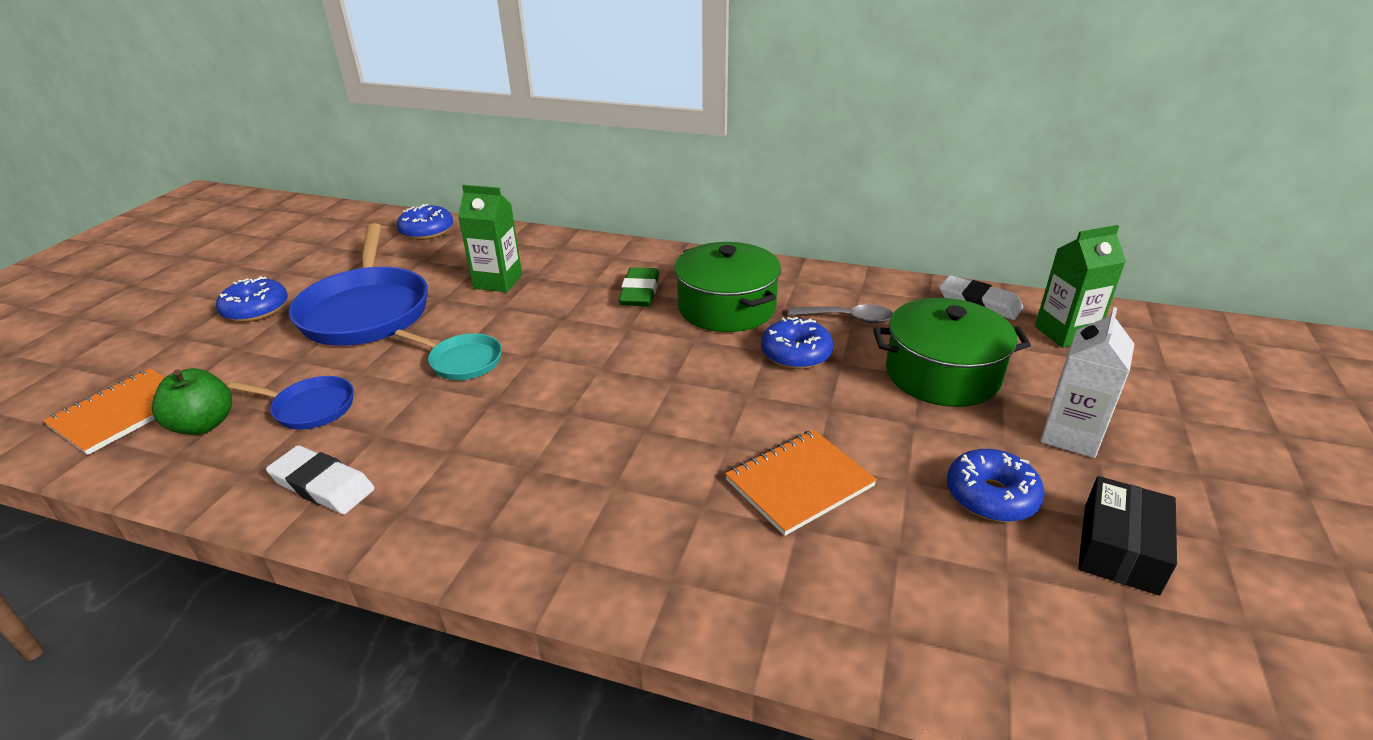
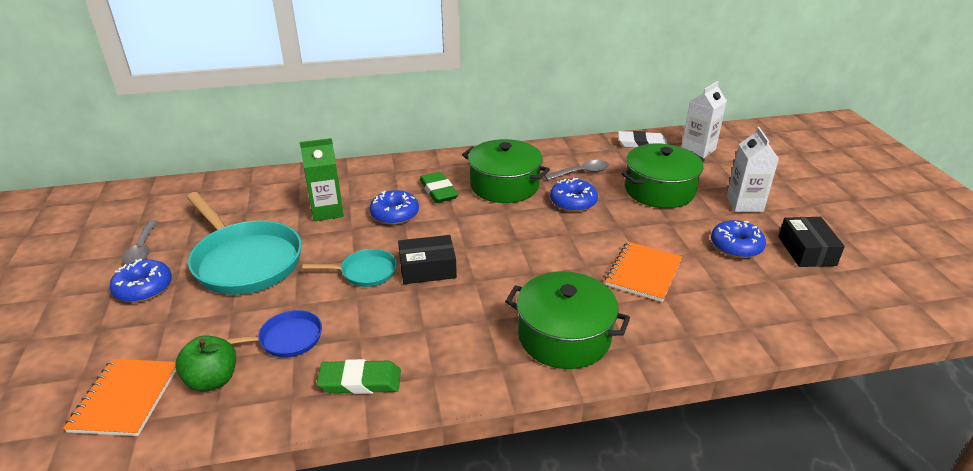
camera: 30 degrees left, 0 degrees up
white eraser [266,445,375,514] -> green eraser [317,359,401,394]
blue pan [289,223,428,346] -> turquoise pan [187,192,302,295]
blue donut [397,204,453,240] -> blue donut moved to [370,190,419,225]
green carton [1035,225,1126,348] -> white carton [681,81,727,158]
none -> grey spoon [122,220,158,264]
none -> black box [398,235,457,284]
none -> green pot [505,271,630,369]

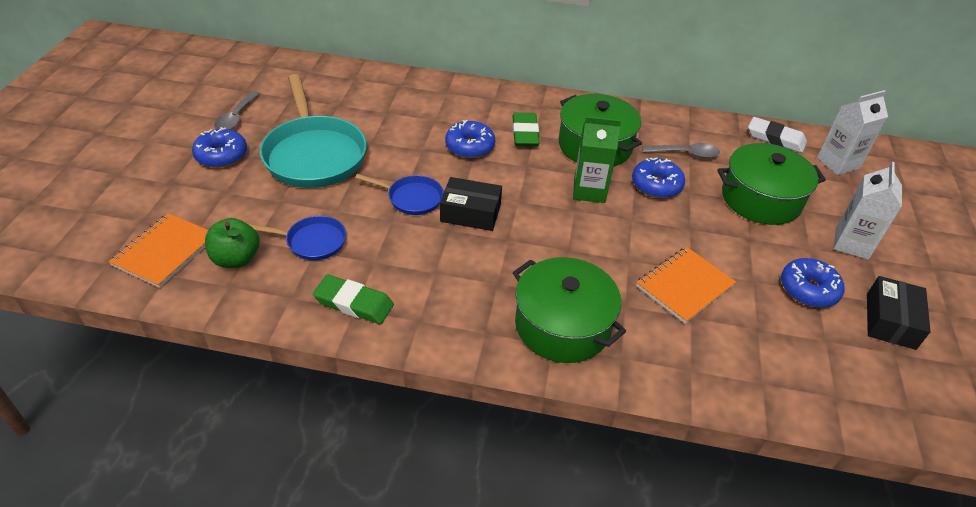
camera: 20 degrees right, 10 degrees up
green carton [300,138,344,221] -> green carton moved to [573,116,621,203]
turquoise pan [302,249,397,287] -> blue pan [355,174,444,215]

